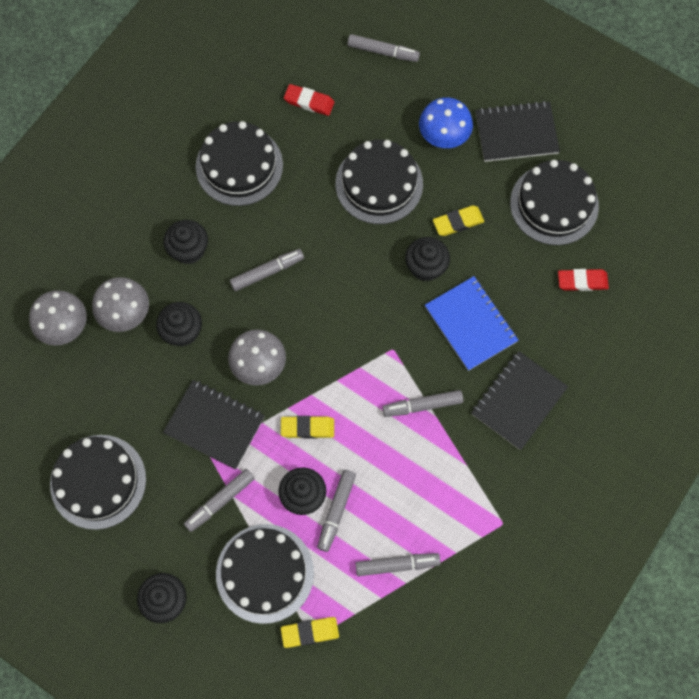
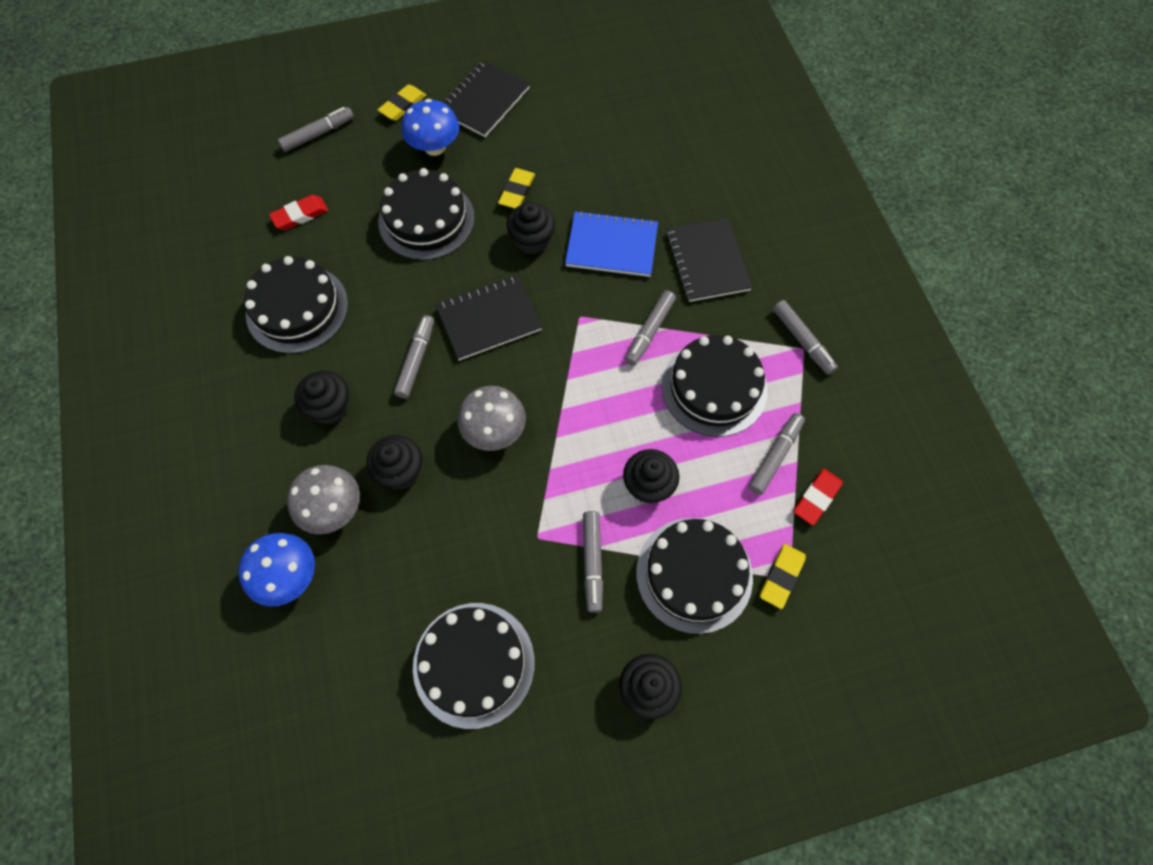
camera: 50 degrees left, 5 degrees down
grey mushroom [29,290,87,345] -> blue mushroom [238,533,315,607]
black notebook [163,380,265,470] -> black notebook moved to [435,275,542,361]
yellow eraser [281,416,334,439] -> yellow eraser moved to [378,84,427,121]
grey marker [317,470,356,552] -> grey marker moved to [773,300,838,375]
black cake [510,160,599,245] -> black cake moved to [662,335,768,437]
red eraser [558,269,609,291] -> red eraser moved to [793,469,843,526]

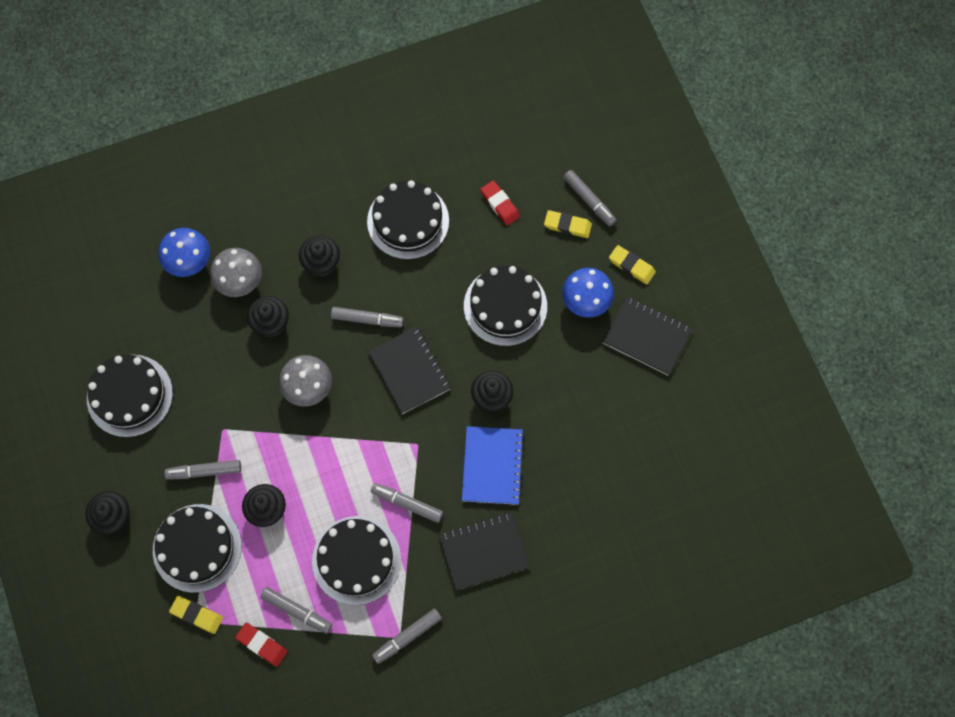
camera: 85 degrees right, 5 degrees up
yellow eraser [498,168,535,209] -> yellow eraser moved to [544,210,592,238]

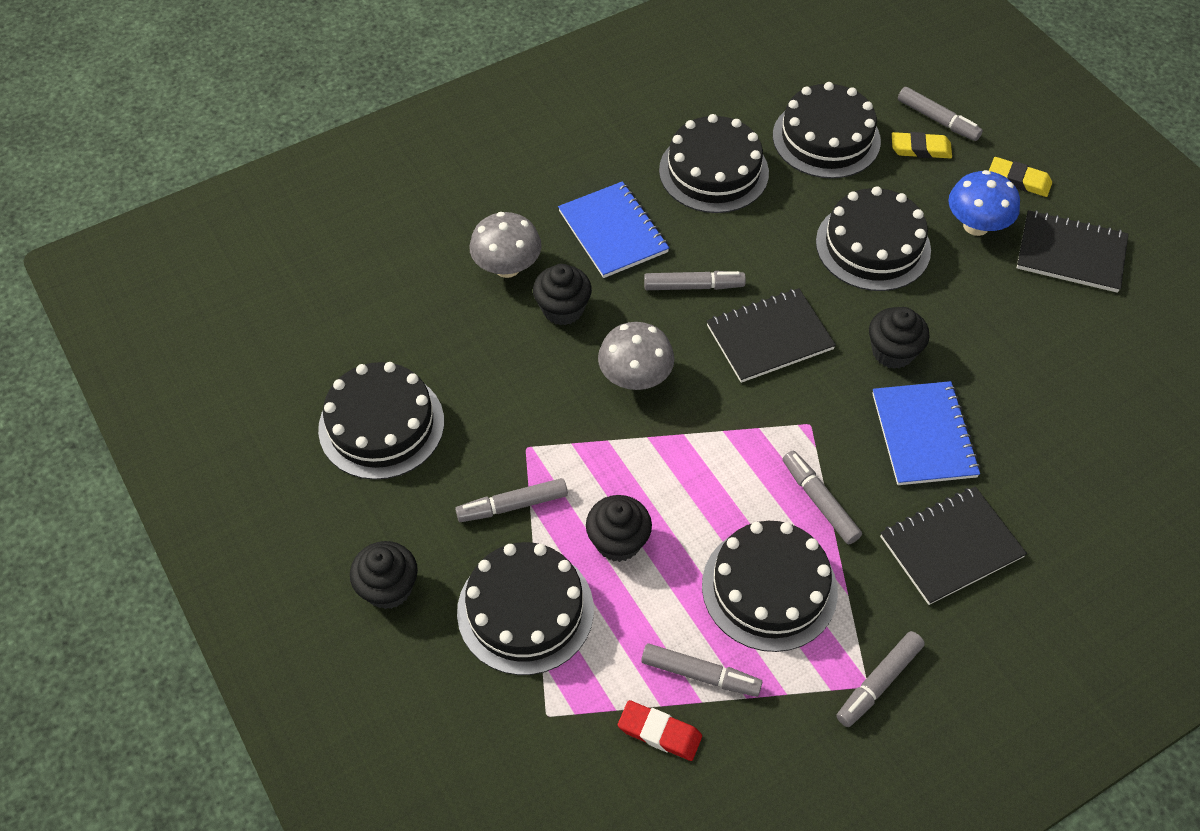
camera: 10 degrees left, 15 degrees down
blue mushroom [159,228,210,277] -> none
yellow eraser [169,596,223,634] -> none
black cupcake [299,235,340,276] -> blue notebook [558,181,669,278]
black notebook [368,326,451,414] -> black notebook turned 75 degrees counterclockwise [707,288,836,383]
grey marker [371,483,443,523] -> grey marker turned 45 degrees clockwise [783,450,862,545]
red eraser [480,180,520,226] -> black cake [773,82,881,179]

